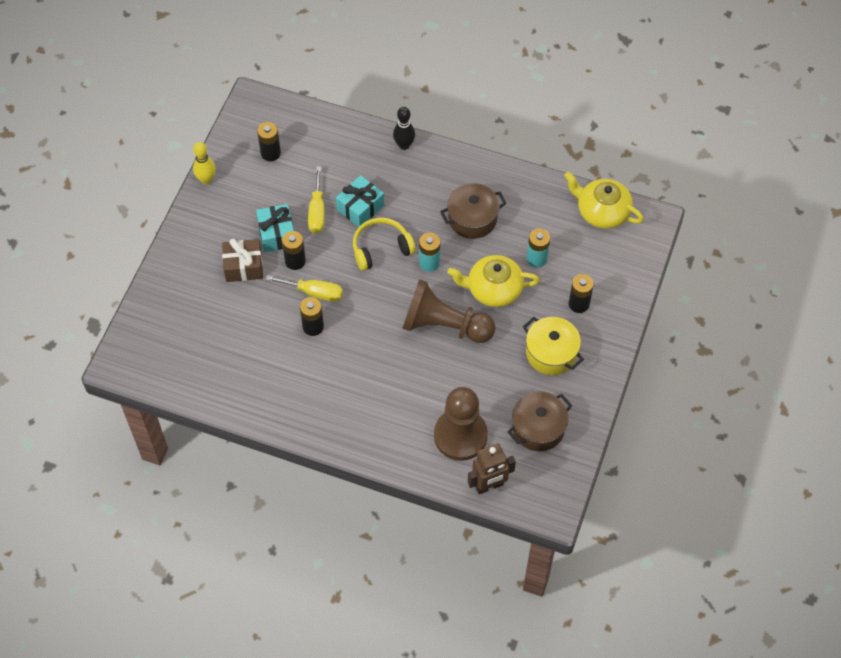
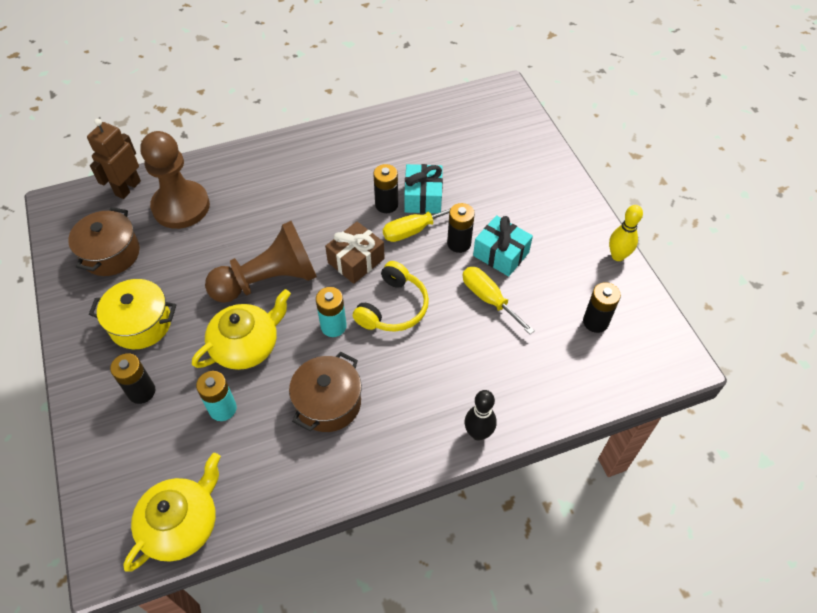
camera: 140 degrees right, 5 degrees down
brown gift [222,239,263,282] -> brown gift moved to [325,222,385,284]
turquoise gift [336,175,384,227] -> turquoise gift moved to [404,164,443,214]
yellow teapot [564,172,644,229] -> yellow teapot turned 45 degrees counterclockwise [123,453,221,572]

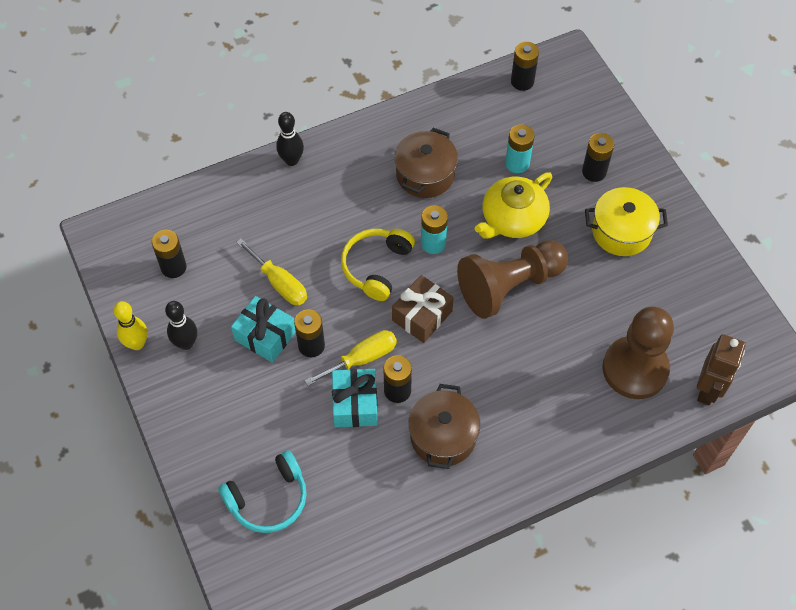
camera: 175 degrees right, 5 degrees up
brown pot [68,207,140,276] -> brown pot moved to [408,384,480,469]
yellow teapot [123,453,221,572] -> black battery [511,42,539,91]
none -> black bowling pin [165,301,197,350]
none -> turquoise headphones [218,450,307,533]

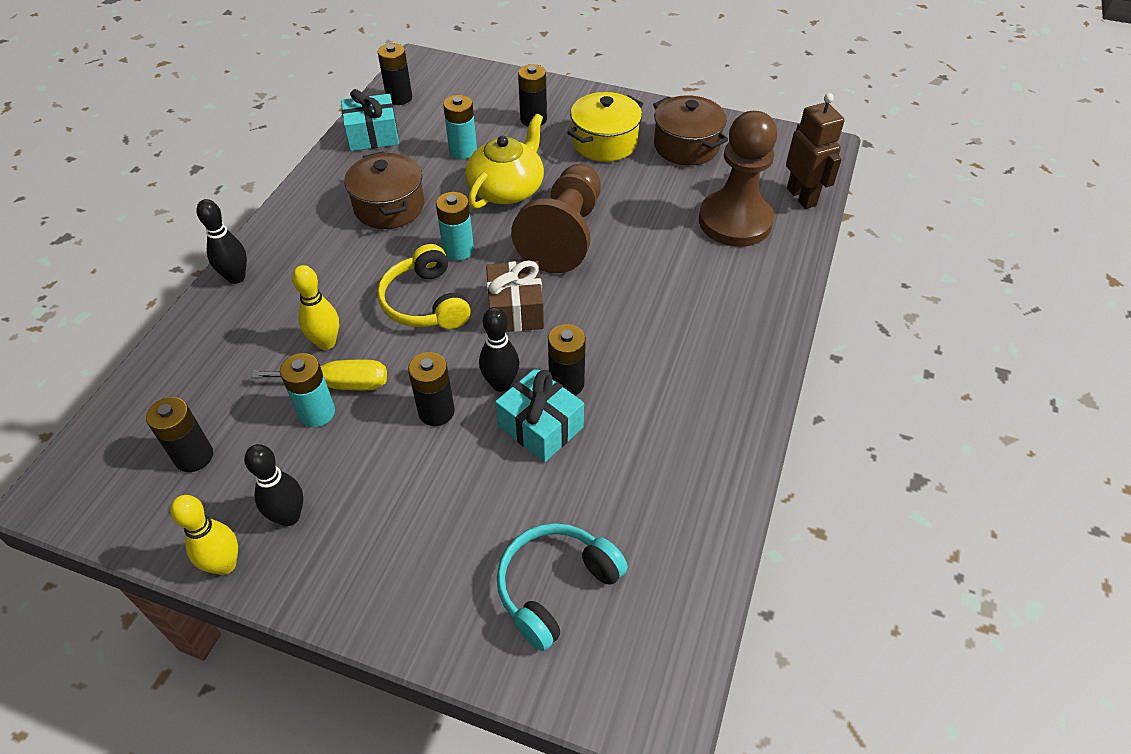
camera: 45 degrees left, 10 degrees down
turquoise headphones [218,450,307,533] -> turquoise headphones turned 150 degrees counterclockwise [497,523,628,651]
turquoise gift [231,296,296,363] -> turquoise gift moved to [341,89,399,151]
yellow screwdriver [305,330,397,386] -> black bowling pin [479,307,519,392]
brown pot [408,384,480,469] -> brown pot moved to [653,95,728,165]
yellow teapot [475,172,552,239] -> yellow teapot turned 150 degrees counterclockwise [466,114,544,209]
none -> turquoise battery [280,353,335,427]
none -> yellow bowling pin [292,265,339,350]

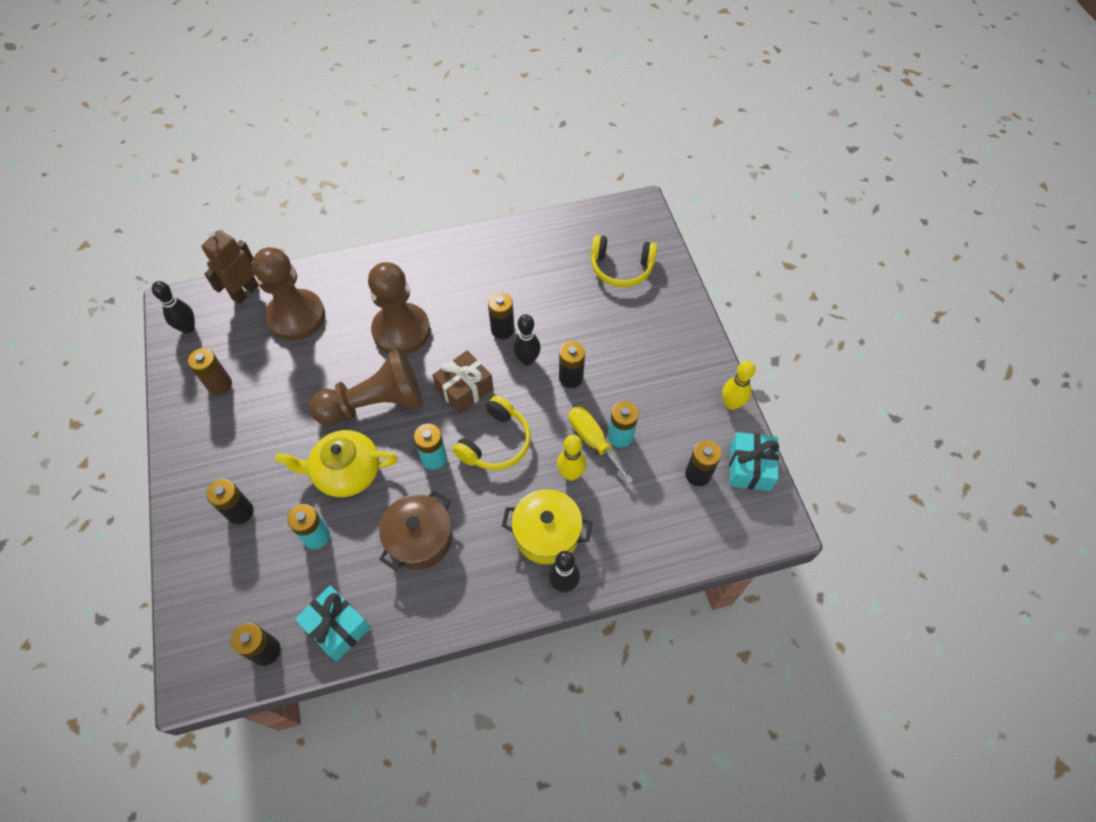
camera: 125 degrees left, 10 degrees up
black bowling pin [244,444,303,526] -> black bowling pin moved to [152,281,195,334]
turquoise gift [495,368,584,462] -> turquoise gift moved to [729,432,779,491]
turquoise headphones [497,523,628,651] -> yellow headphones [591,235,657,287]
yellow pot [567,92,643,162] -> yellow pot moved to [502,489,592,565]
brown pot [653,95,728,165] -> brown battery [188,348,232,395]
none -> brown pawn [368,262,430,355]

